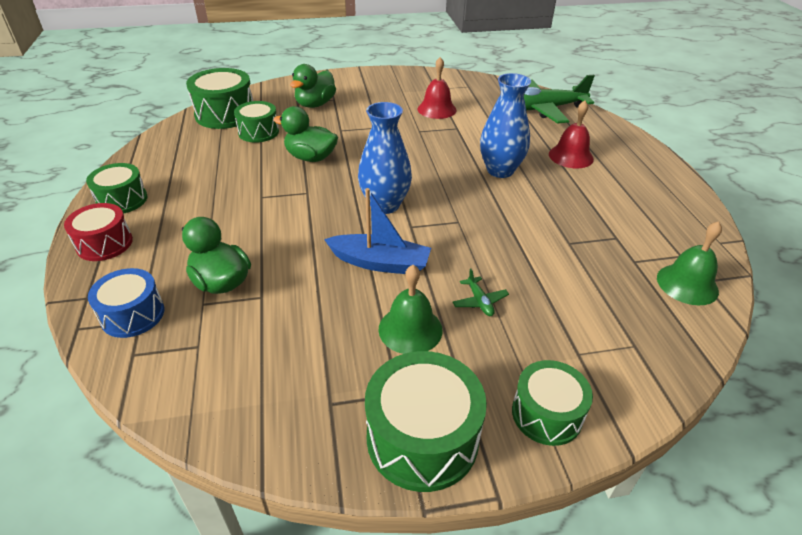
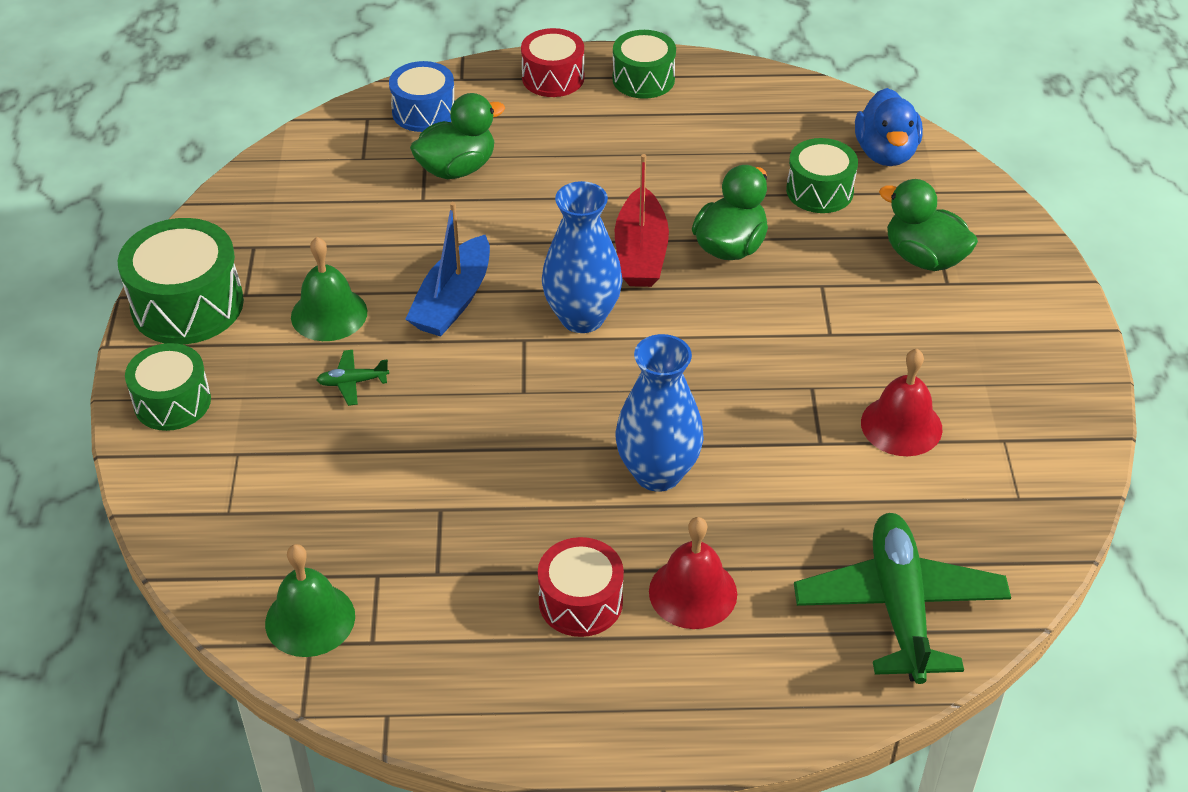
camera: 100 degrees right, 5 degrees up
green drum [186,68,253,129] -> blue duck [855,88,923,166]
none -> red drum [538,537,624,637]
none -> red boat [615,154,669,287]

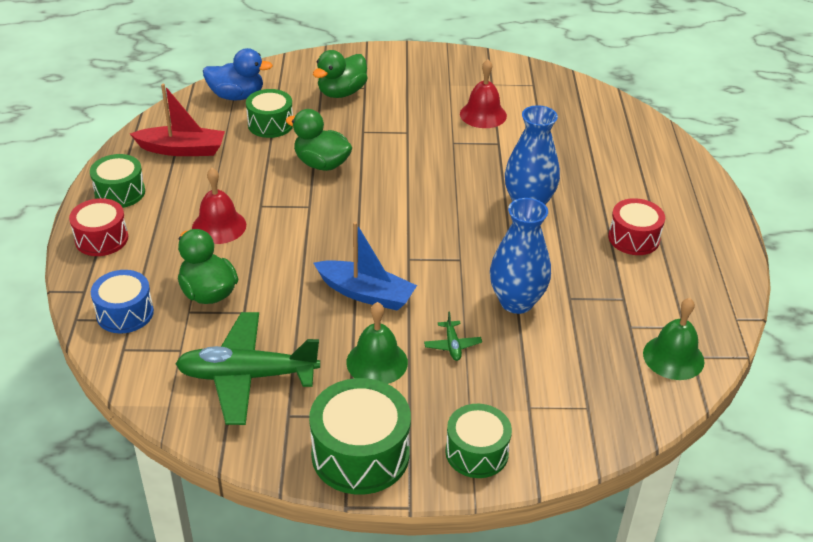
camera: 90 degrees left, 5 degrees down
blue vase [542,181,623,333] -> blue vase moved to [490,198,551,314]
red boat [615,154,669,287] -> red boat moved to [130,84,225,156]
red bell [649,517,737,629] -> red bell moved to [192,168,246,244]
green plane [794,513,1011,684] -> green plane moved to [175,312,320,425]

